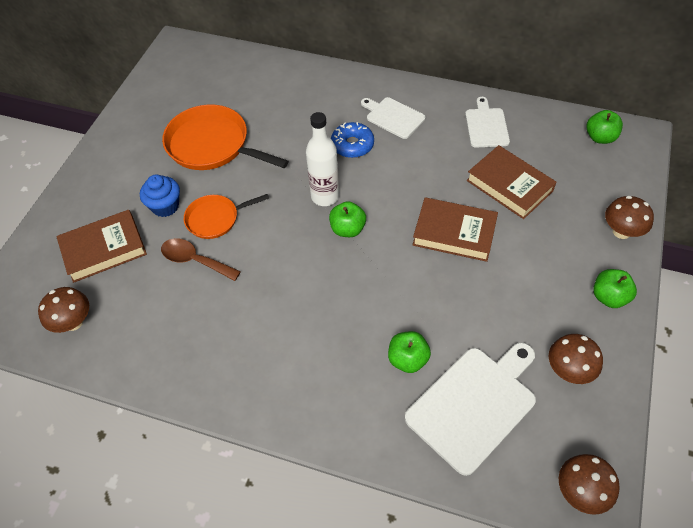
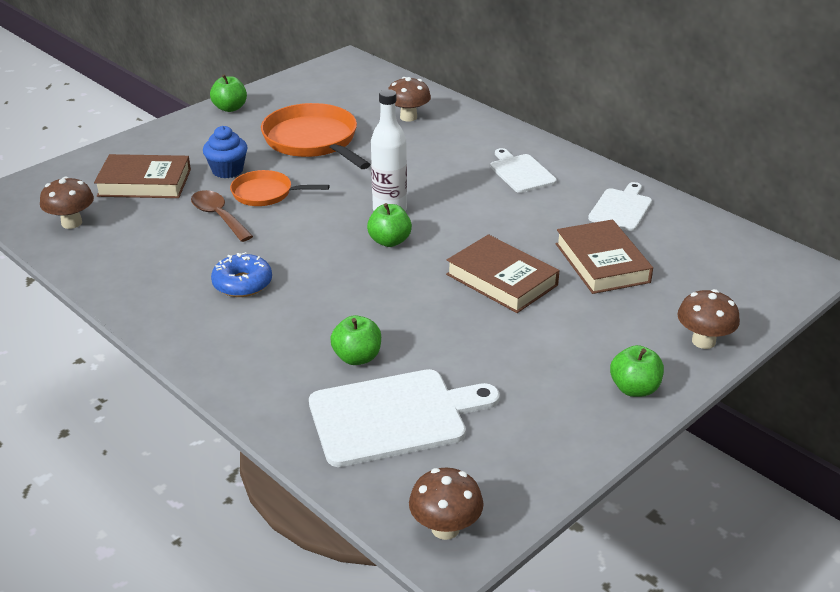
camera: 25 degrees right, 20 degrees down
blue donut [331,122,374,158] -> blue donut moved to [211,252,272,297]
brown mushroom [549,334,603,384] -> brown mushroom moved to [388,77,431,122]
green apple [587,110,623,144] -> green apple moved to [210,74,247,112]

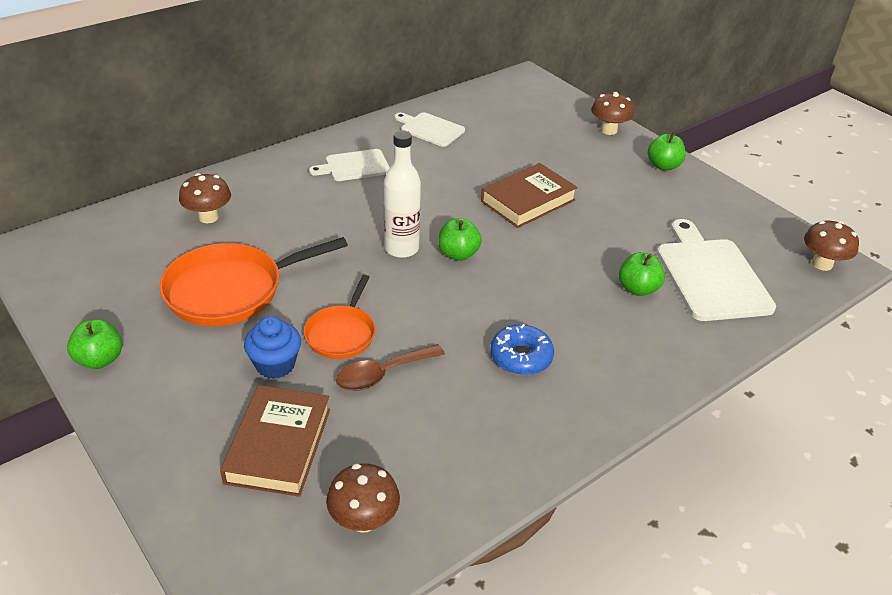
camera: 85 degrees left, 5 degrees up
brown book [556,219,653,294] -> none

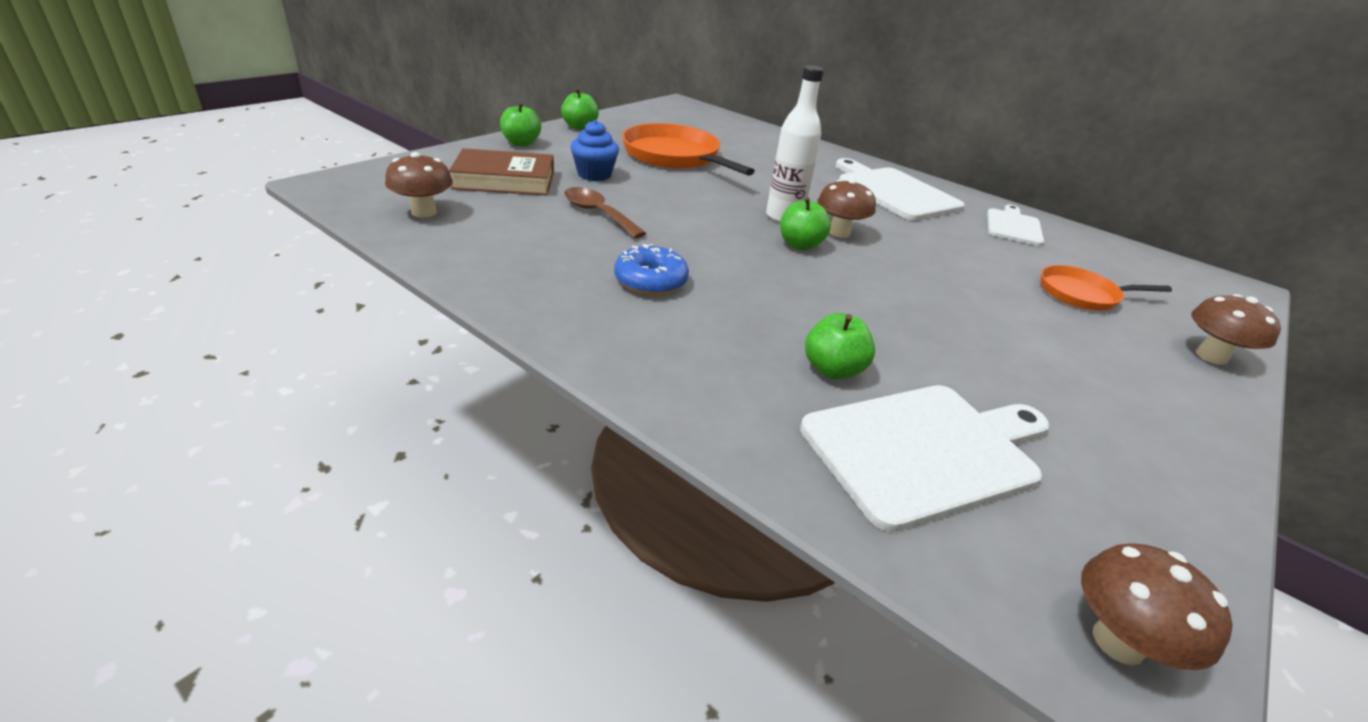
camera: 75 degrees right, 5 degrees down
brown mushroom [179,173,231,223] -> brown mushroom moved to [817,179,876,238]
orange pan [304,275,376,359] -> orange pan moved to [1041,265,1172,311]
white cutting board [309,149,390,181] -> white cutting board [836,158,965,221], size x1.69
brown book [481,163,578,228] -> none
green apple [648,132,686,170] -> green apple moved to [500,102,541,146]

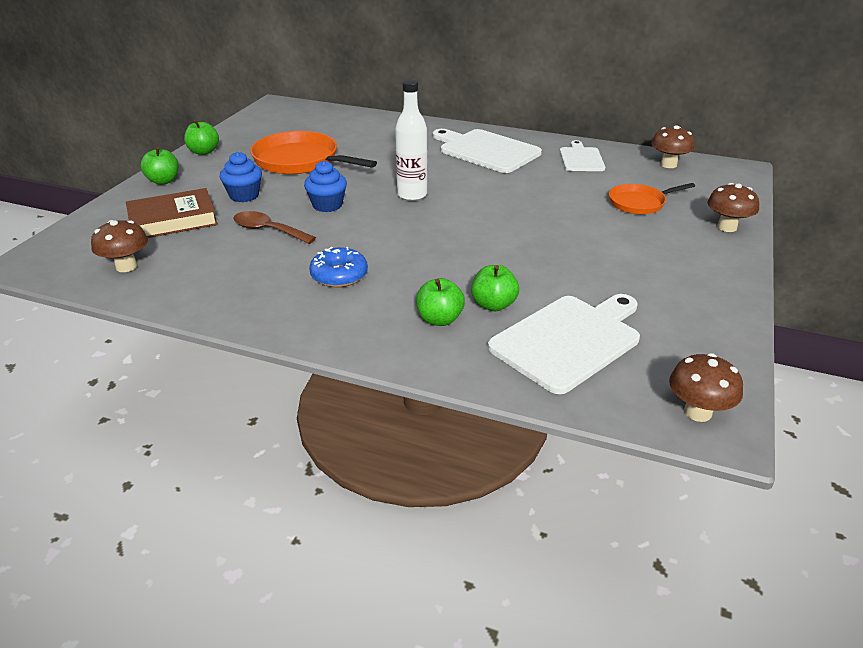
camera: 15 degrees left, 0 degrees up
green apple [780,197,831,250] -> green apple moved to [416,278,465,326]
brown mushroom [817,179,876,238] -> brown mushroom moved to [651,125,695,168]
none -> blue cupcake [304,161,347,212]

